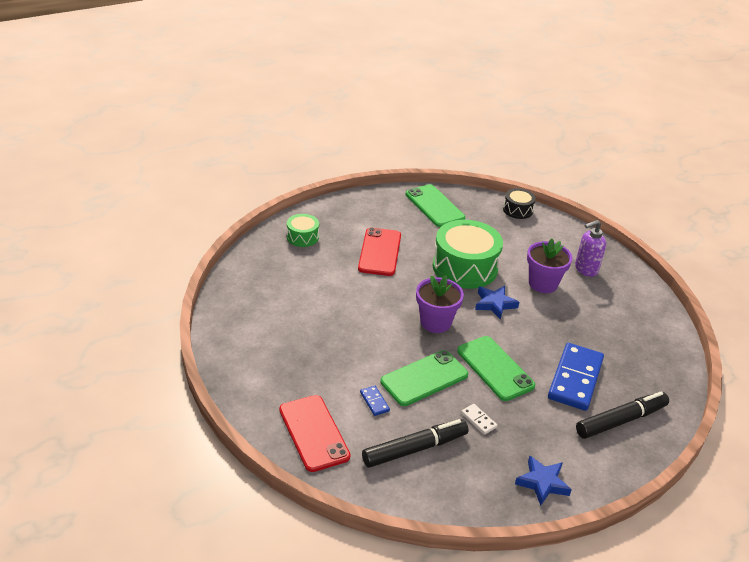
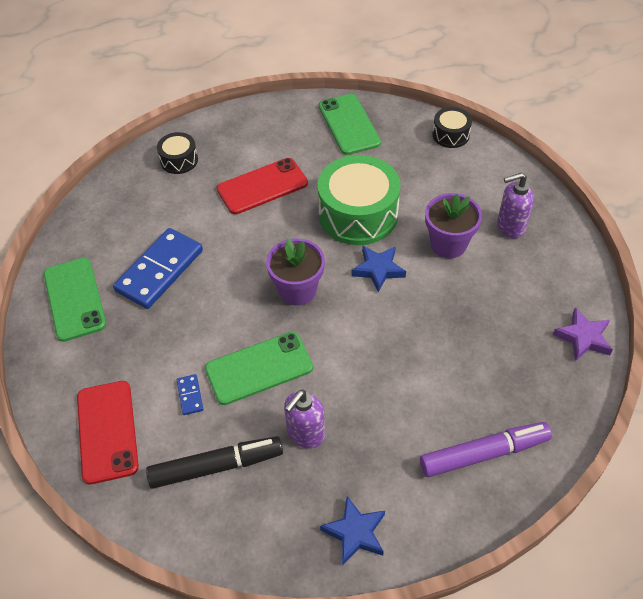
camera: 15 degrees right, 15 degrees up
green drum [287,214,319,247] -> black drum [157,132,198,174]
red phone [358,227,401,276] -> red phone turned 45 degrees clockwise [217,158,308,214]
green phone [457,336,535,401] -> green phone moved to [44,258,106,342]
white domino [461,404,497,435] -> purple soap dispenser [284,390,325,449]
blue domino [548,343,604,411] -> blue domino moved to [113,228,203,309]
black marker [576,391,669,439] -> purple marker [420,422,552,477]
none -> purple star [553,308,613,361]

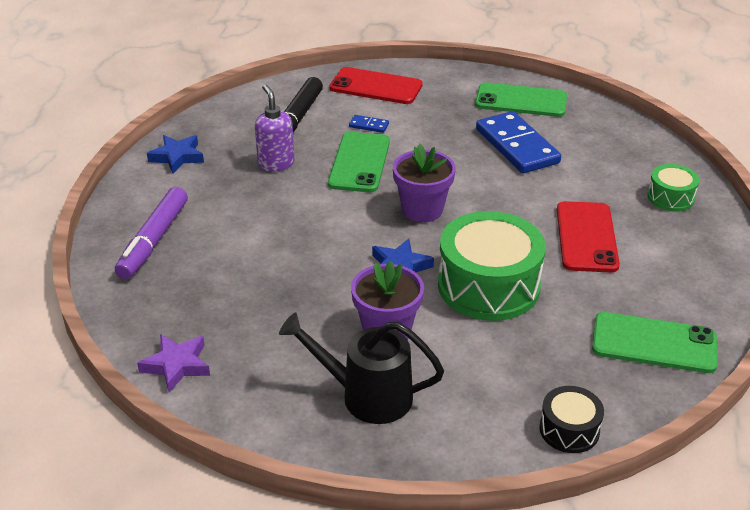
camera: 120 degrees right, 15 degrees down
black drum [157,132,198,174] -> green drum [647,164,699,212]
purple soap dispenser [497,172,534,238] -> black watering can [279,312,444,424]

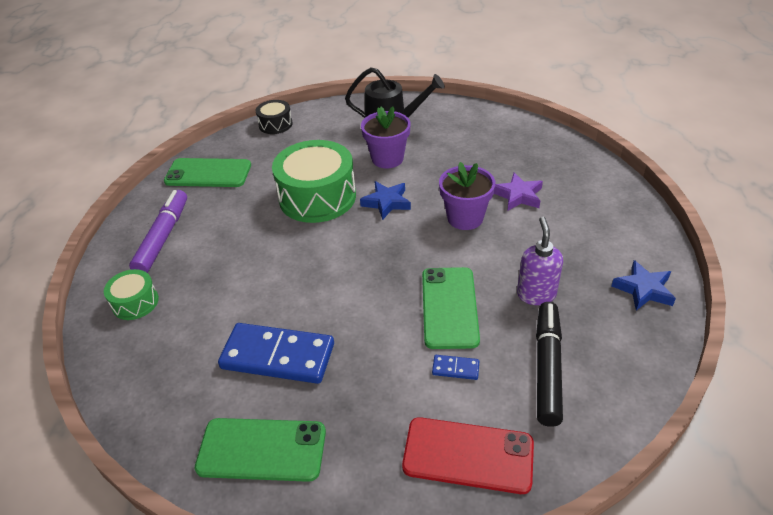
camera: 175 degrees right, 5 degrees up
purple marker [115,187,188,279] -> purple marker moved to [129,190,187,273]
purple star [137,334,210,393] -> purple star moved to [494,172,543,211]
purple soap dispenser [255,84,294,172] -> purple soap dispenser turned 150 degrees counterclockwise [517,217,563,305]
purple flower pot [393,144,456,222] -> purple flower pot moved to [439,162,495,230]
blue domino [476,111,561,173] -> blue domino turned 45 degrees counterclockwise [218,323,334,384]
red phone [557,201,620,272] -> none

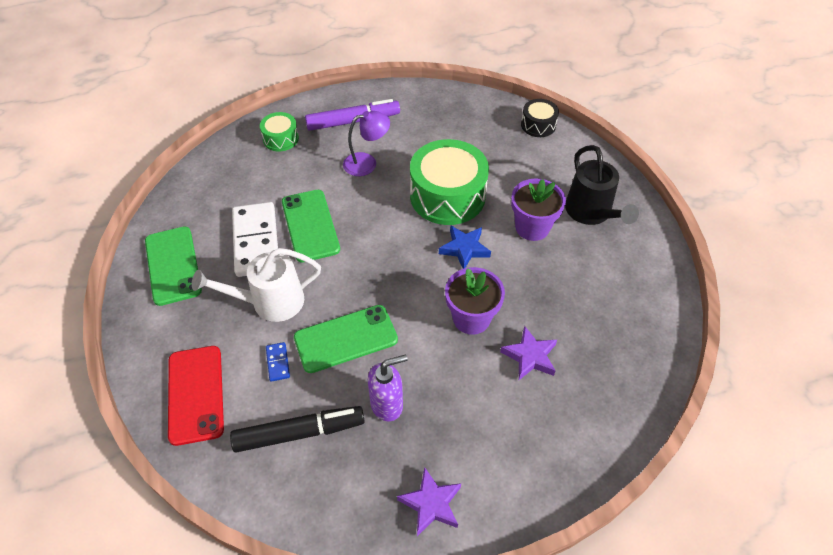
camera: 65 degrees right, 10 degrees up
green phone [164,158,251,187] -> green phone moved to [282,190,340,263]
blue domino [218,323,334,384] -> white domino [232,202,278,277]
blue star [611,260,676,311] -> purple star [397,467,461,536]
none -> white watering can [192,248,321,322]
none -> purple lamp [343,111,390,176]

